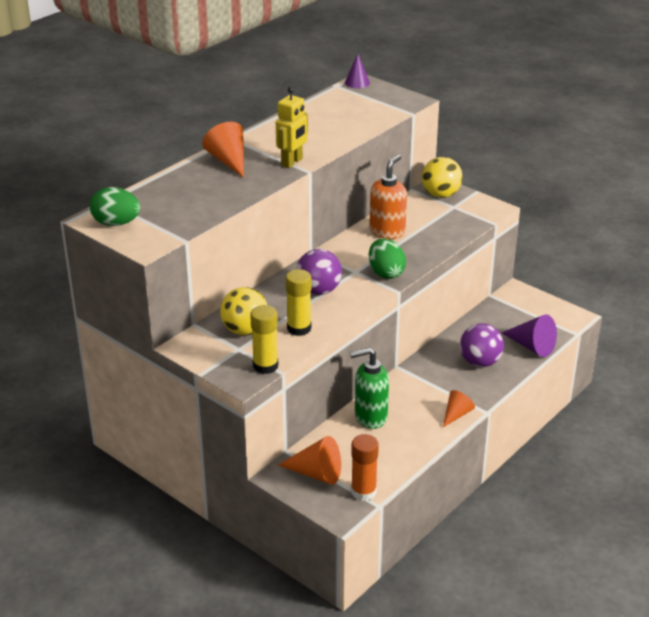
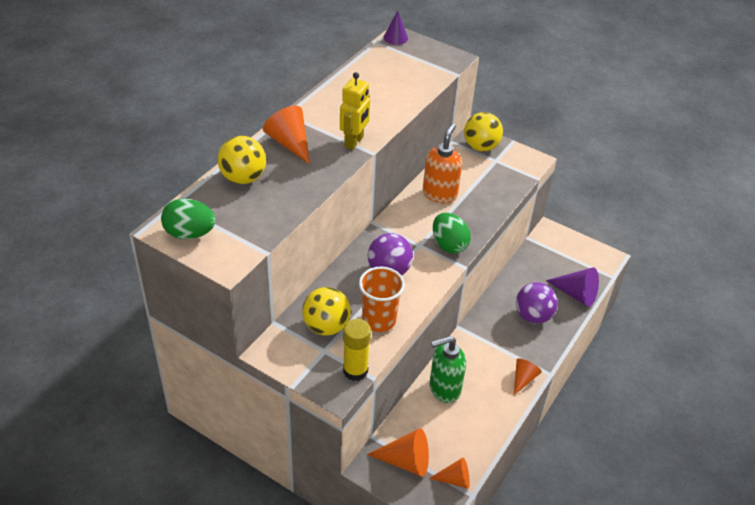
camera: 10 degrees left, 10 degrees up
yellow glue stick [286,269,311,336] -> orange cup [359,267,405,332]
orange glue stick [351,434,379,501] -> orange cone [429,458,470,489]
none -> yellow ball [217,136,266,184]

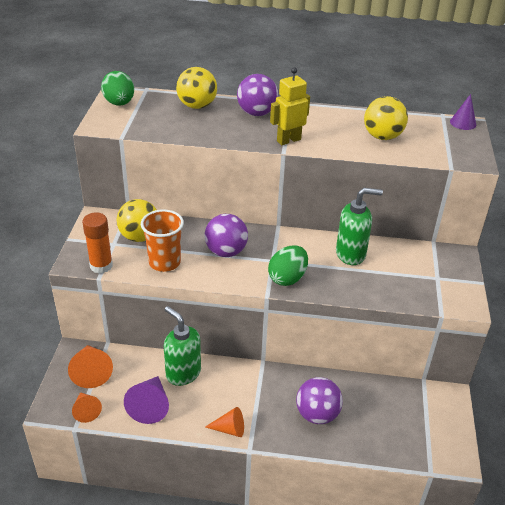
camera: 65 degrees right, 5 degrees down
orange cone [263,106,310,165] -> purple ball [237,74,278,116]
yellow robot [340,72,370,150] -> yellow robot turned 150 degrees clockwise [270,67,310,145]
yellow glue stick [343,319,371,381] -> orange glue stick [82,213,113,273]
orange soap dispenser [423,123,462,203] -> green soap dispenser [336,188,383,265]
yellow ball [464,112,503,152] -> yellow ball moved to [364,96,408,140]
purple cone [546,267,599,307] -> purple cone moved to [124,376,169,424]

